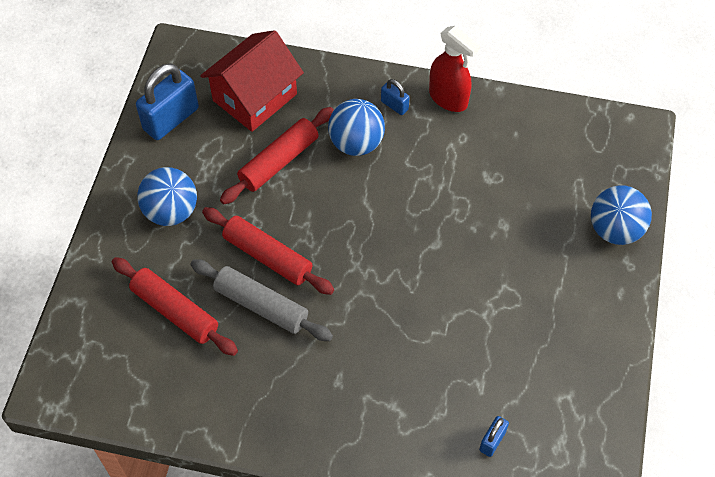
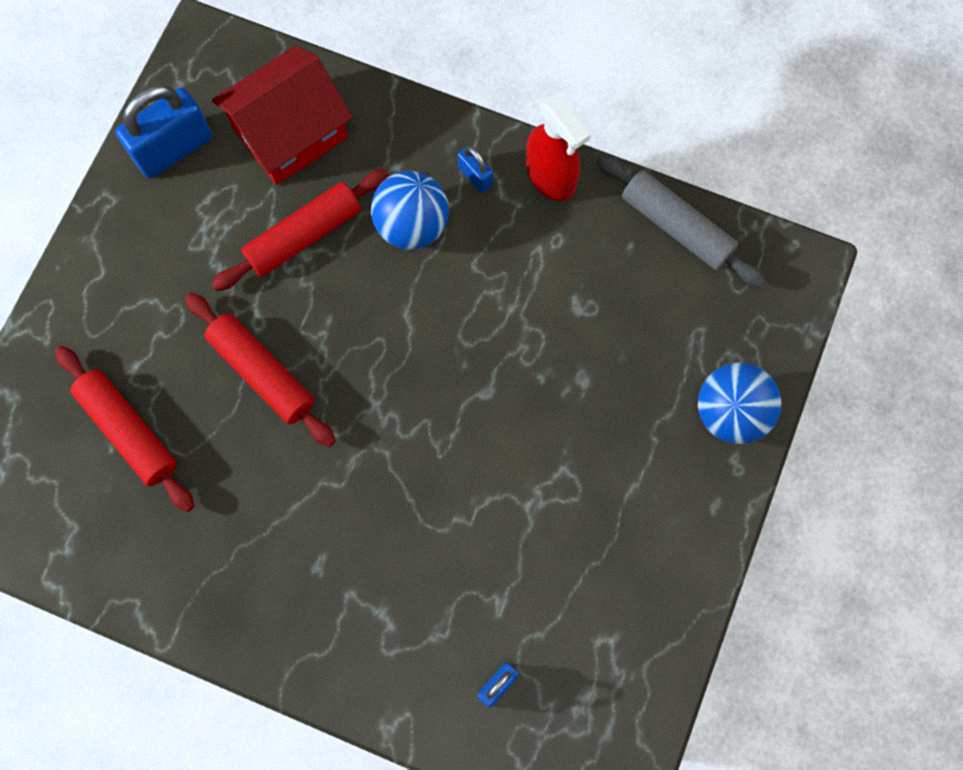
camera: 10 degrees right, 15 degrees up
blue ball [137,167,197,226] -> none
grey rolling pin [190,259,333,341] -> grey rolling pin moved to [596,154,765,287]

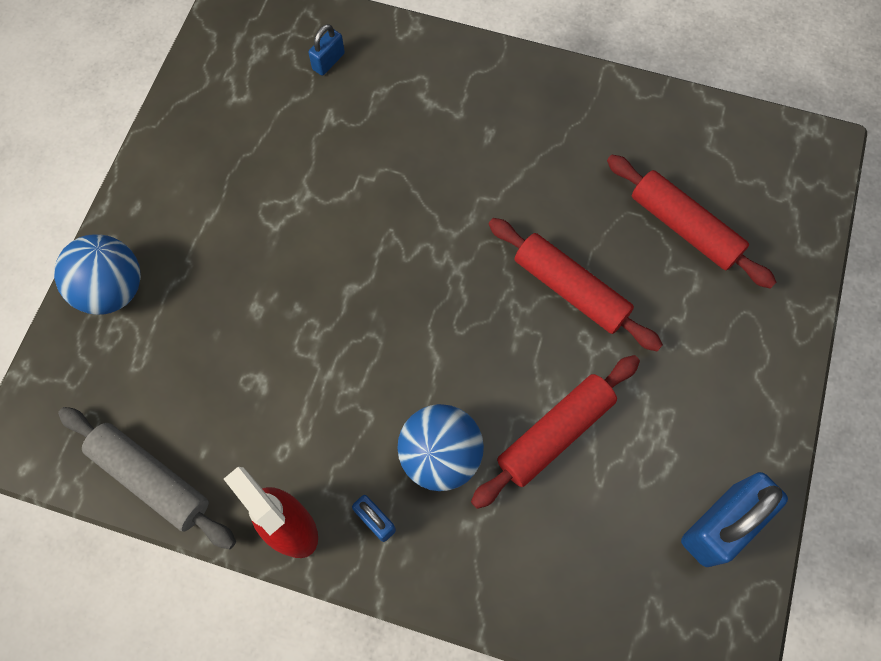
camera: 175 degrees right, 5 degrees down
red house [212,46,353,185] -> none

